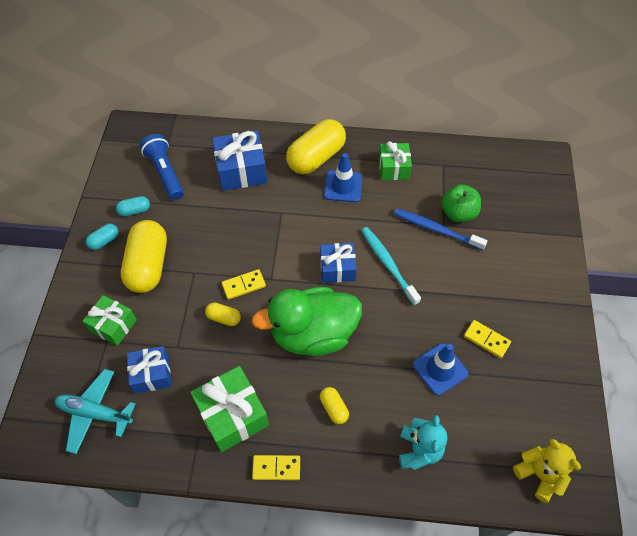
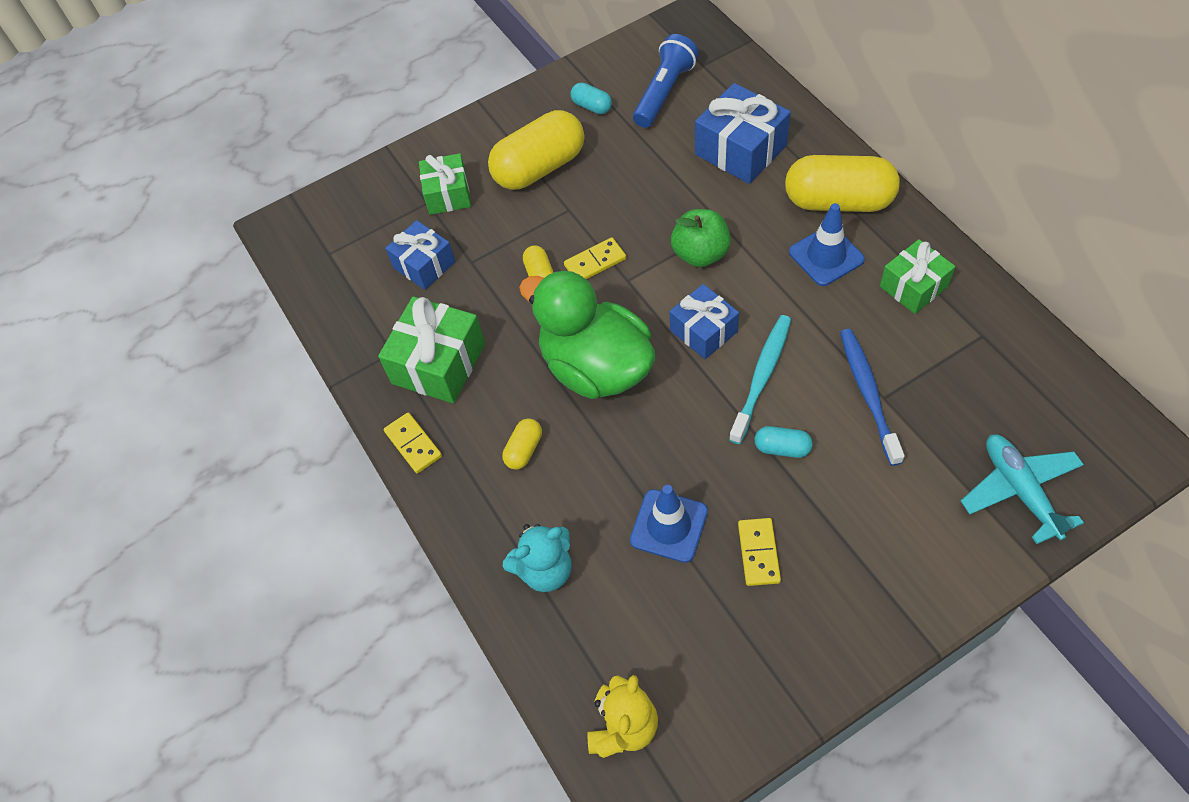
camera: 60 degrees right, 0 degrees up
turquoise plane [55,369,136,454] -> turquoise plane moved to [961,434,1084,544]
turquoise capsule [86,224,119,250] -> turquoise capsule moved to [755,426,813,458]
yellow domino [222,269,266,300] -> yellow domino turned 60 degrees counterclockwise [564,237,626,279]
green apple [441,184,481,222] -> green apple moved to [671,209,731,267]

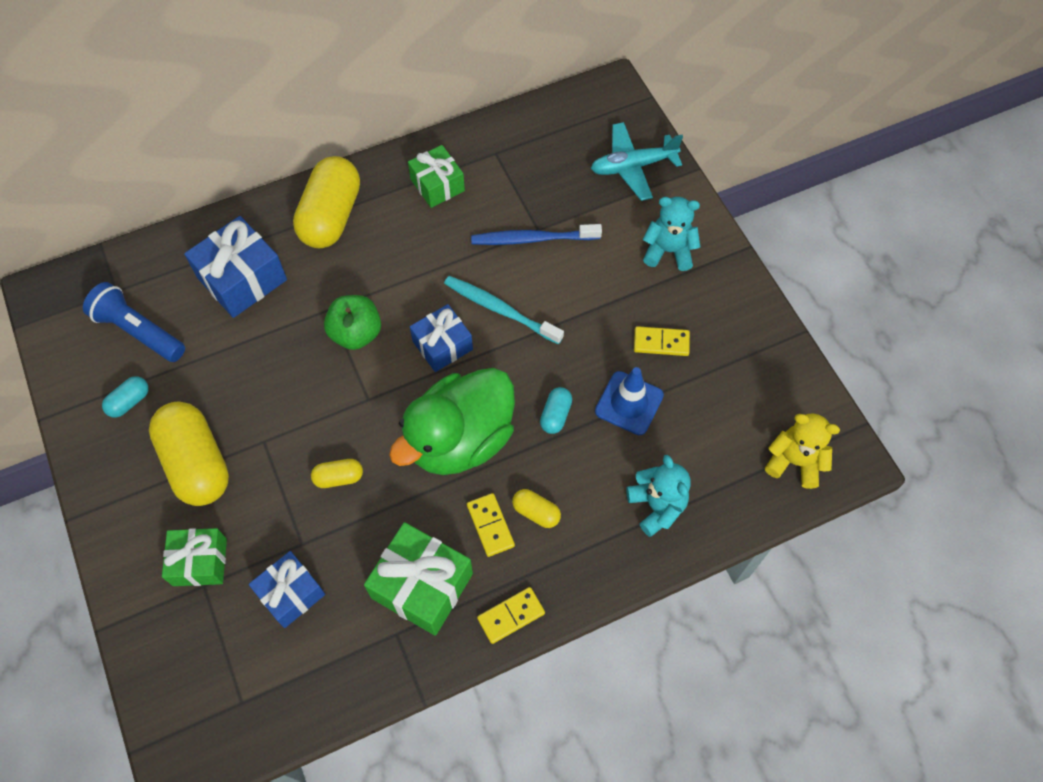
camera: 90 degrees left, 5 degrees up
yellow domino [564,237,626,279] -> yellow domino moved to [467,493,515,557]
turquoise capsule [755,426,813,458] -> turquoise capsule moved to [540,387,572,434]
blue traffic cone [789,203,865,286] -> none
none -> turquoise teddy bear [643,197,700,271]

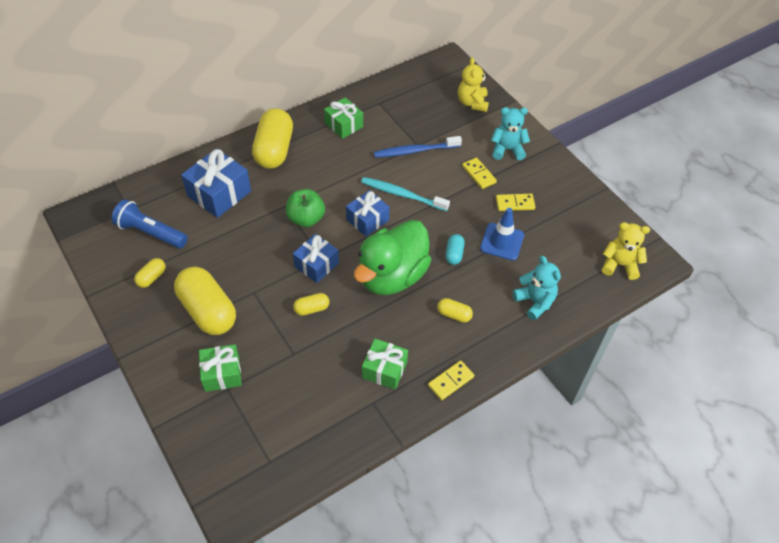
camera: 10 degrees left, 10 degrees down
turquoise capsule [102,376,149,418] -> yellow capsule [134,258,166,288]
blue gift [249,551,325,628] -> blue gift moved to [293,234,339,283]
green gift [364,522,473,636] -> green gift [362,339,408,390], size x0.66
yellow domino [467,493,515,557] -> yellow domino moved to [462,158,497,189]
turquoise plane [591,122,683,201] -> yellow teddy bear [458,57,489,112]

